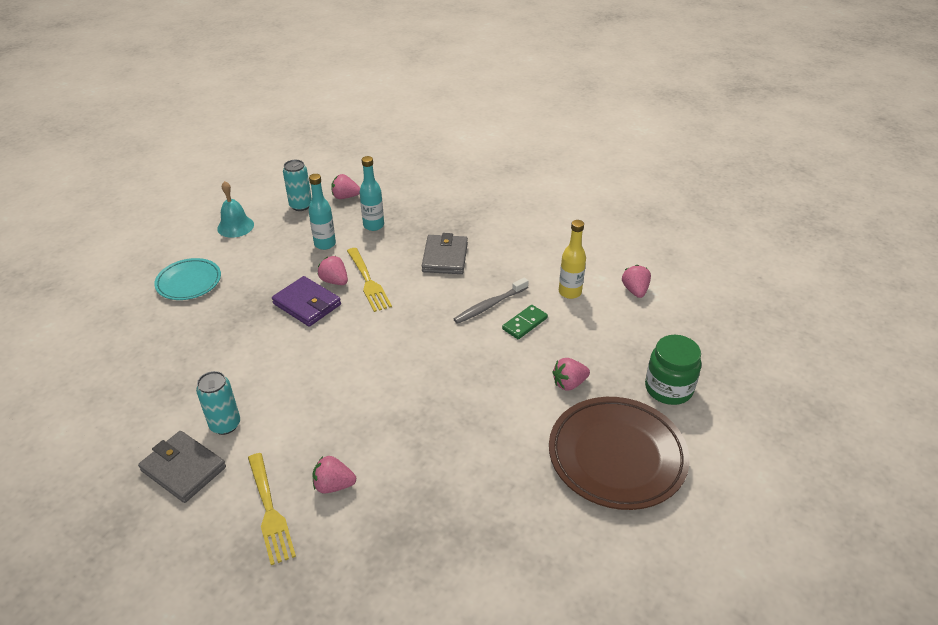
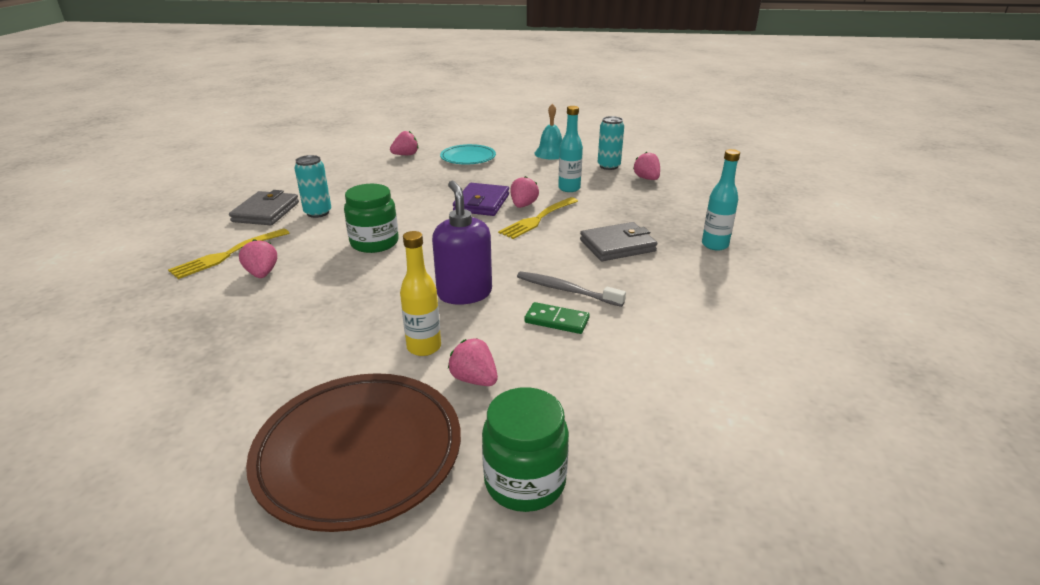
camera: 65 degrees right, 10 degrees down
turquoise bottle [360,156,384,231] -> turquoise bottle moved to [702,149,740,251]
yellow bottle [559,220,586,299] -> yellow bottle moved to [400,231,441,356]
pink strawberry [622,265,651,298] -> pink strawberry moved to [390,131,418,155]
none -> green jar [344,184,399,253]
none -> purple soap dispenser [432,181,492,305]

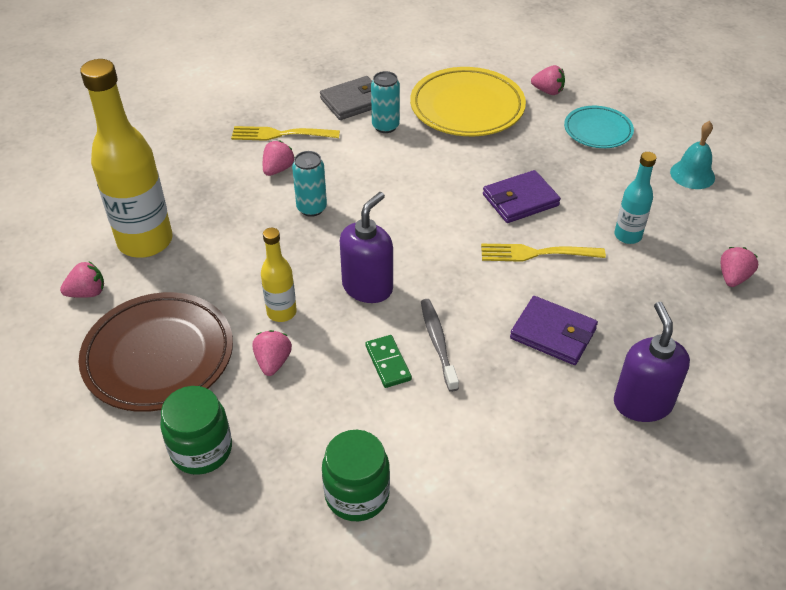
camera: 50 degrees right, 15 degrees up
green jar [344,184,399,253] -> green jar moved to [322,430,390,521]
pink strawberry [510,176,539,208] -> pink strawberry moved to [60,261,104,298]
grey wallet [580,222,657,261] -> purple wallet [510,296,598,365]
turquoise can [598,116,624,170] -> turquoise can moved to [292,151,327,217]
turquoise bottle [702,149,740,251] -> purple soap dispenser [614,302,690,422]
none -> yellow bottle [80,59,173,258]
none -> yellow plate [410,67,526,136]

